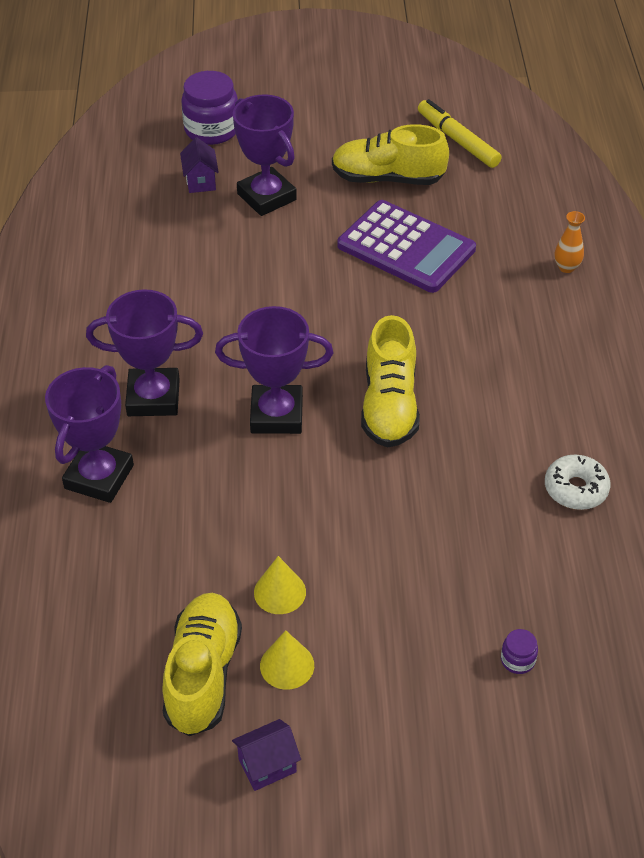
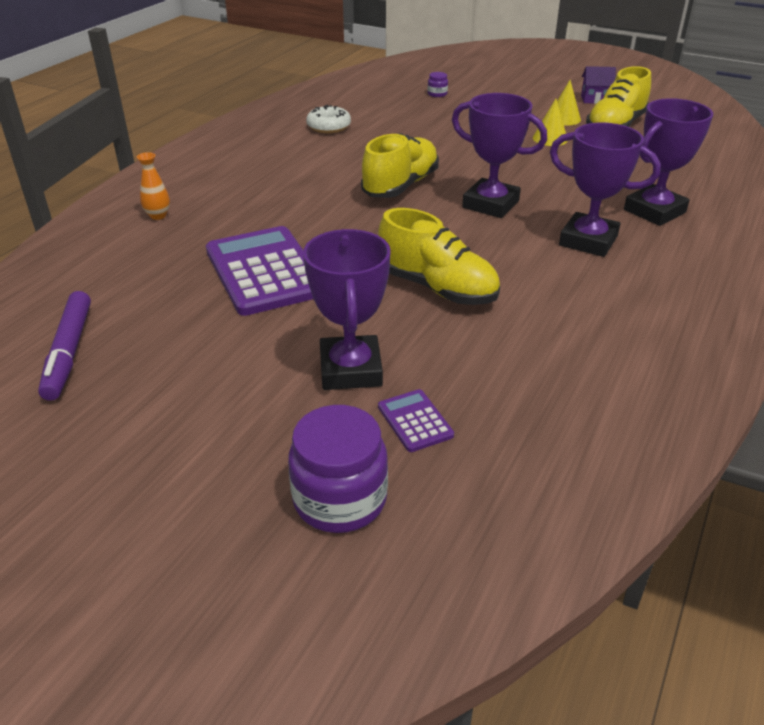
camera: 150 degrees left, 10 degrees down
purple house [180,137,219,193] -> purple calculator [378,389,454,452]
yellow shoe [332,124,449,185] -> yellow shoe moved to [378,208,500,305]
yellow marker [418,99,501,168] -> purple marker [38,291,91,401]

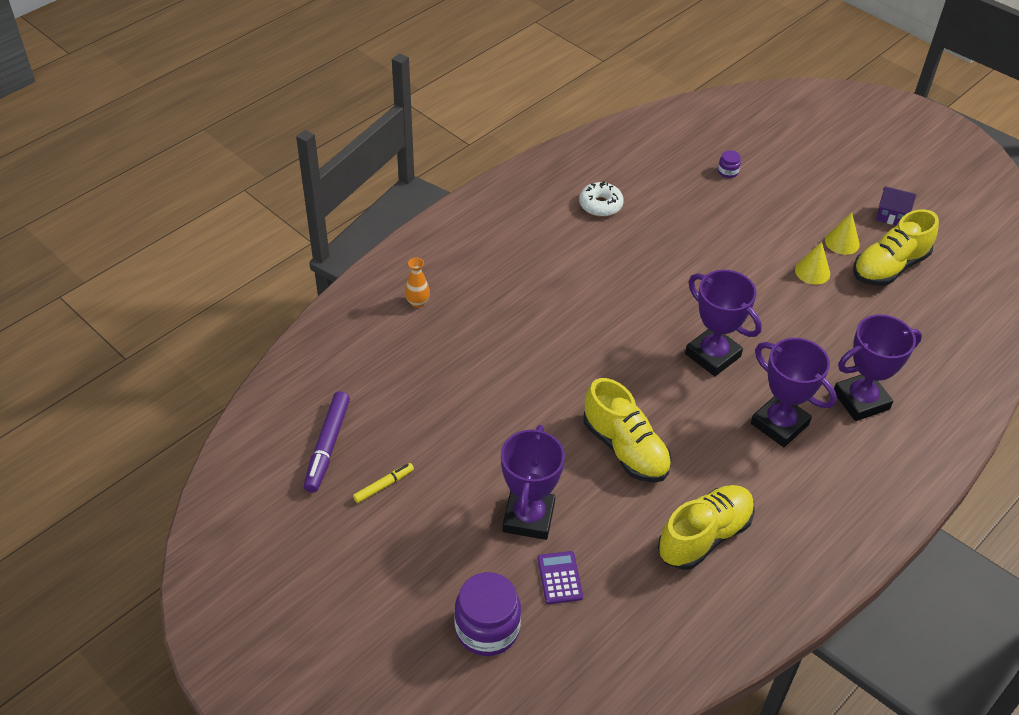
camera: 15 degrees right, 10 degrees up
purple calculator [206,226,313,316] -> none
yellow shoe [361,133,439,198] -> yellow shoe moved to [658,485,755,570]
none -> yellow marker [353,463,414,503]

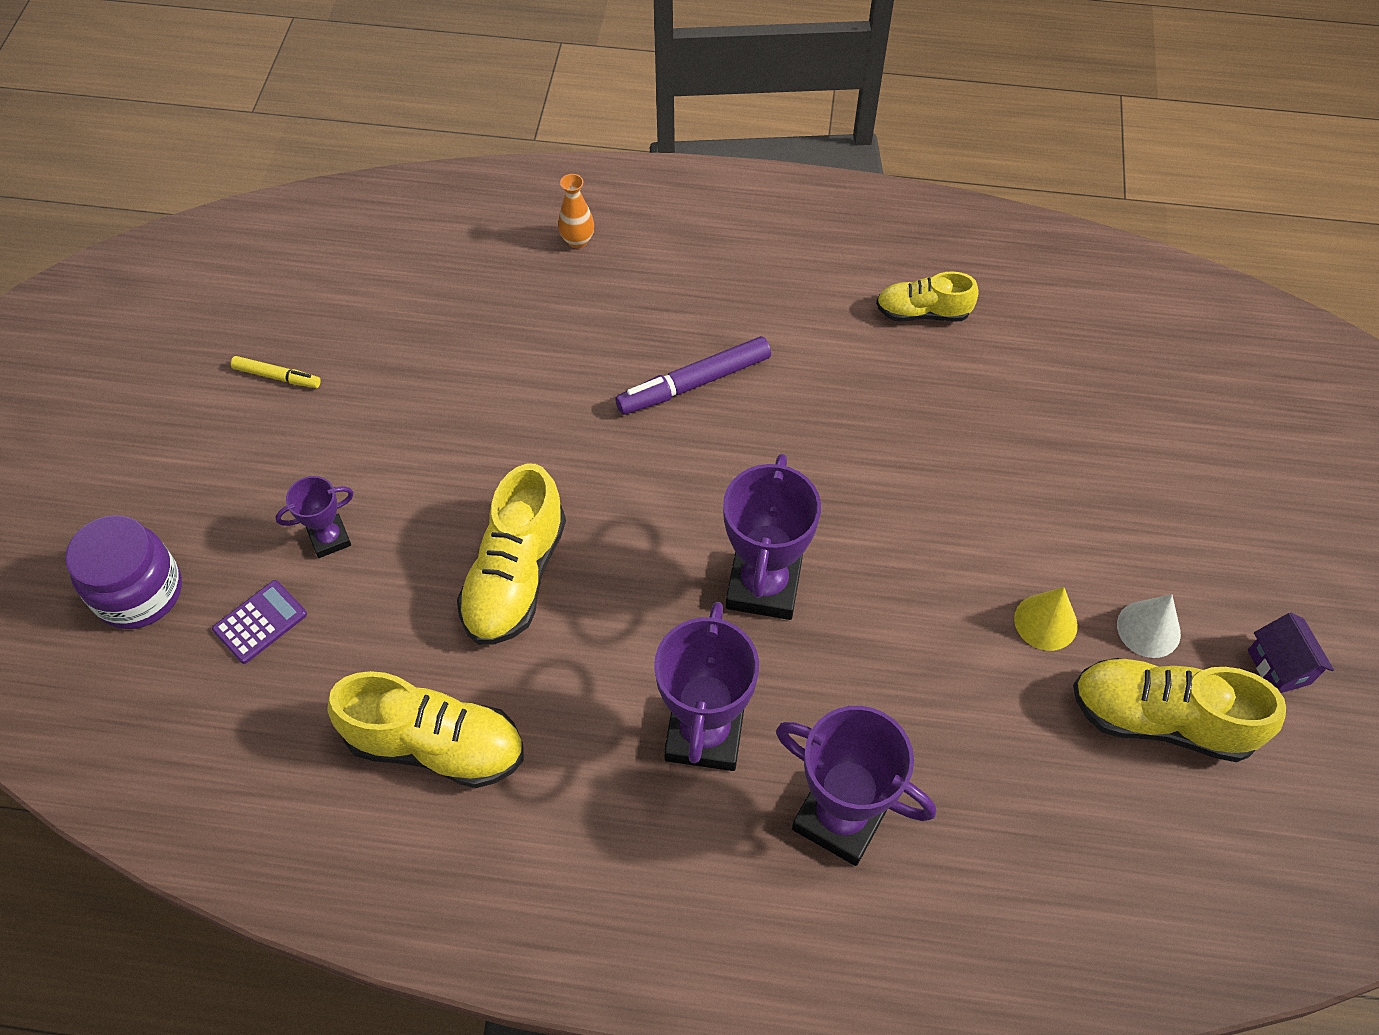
camera: 55 degrees right, 10 degrees up
purple marker [304,391,350,493] -> purple marker moved to [615,336,771,415]
purple trophy [501,425,565,540] -> purple trophy [275,476,354,558], size x0.53
white donut [579,182,624,217] -> yellow shoe [876,271,979,321]
purple jar [718,150,741,178] -> none
yellow cone [825,212,860,255] -> white cone [1117,594,1181,658]

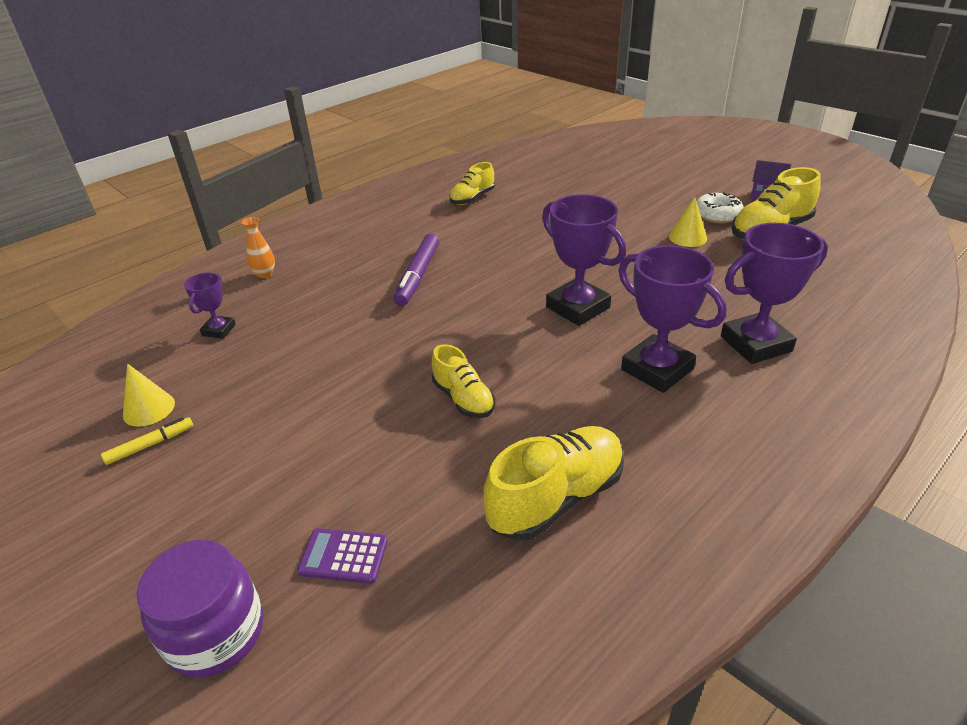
camera: 50 degrees left, 20 degrees down
purple calculator [212,580,307,664] -> purple calculator turned 75 degrees counterclockwise [297,528,388,584]
purple trophy [275,476,354,558] -> purple trophy moved to [184,273,236,339]
yellow shoe [457,463,566,645] -> yellow shoe [432,344,495,418], size x0.62
white cone [1117,594,1181,658] -> white donut [697,192,743,223]
none -> yellow cone [123,364,175,427]

